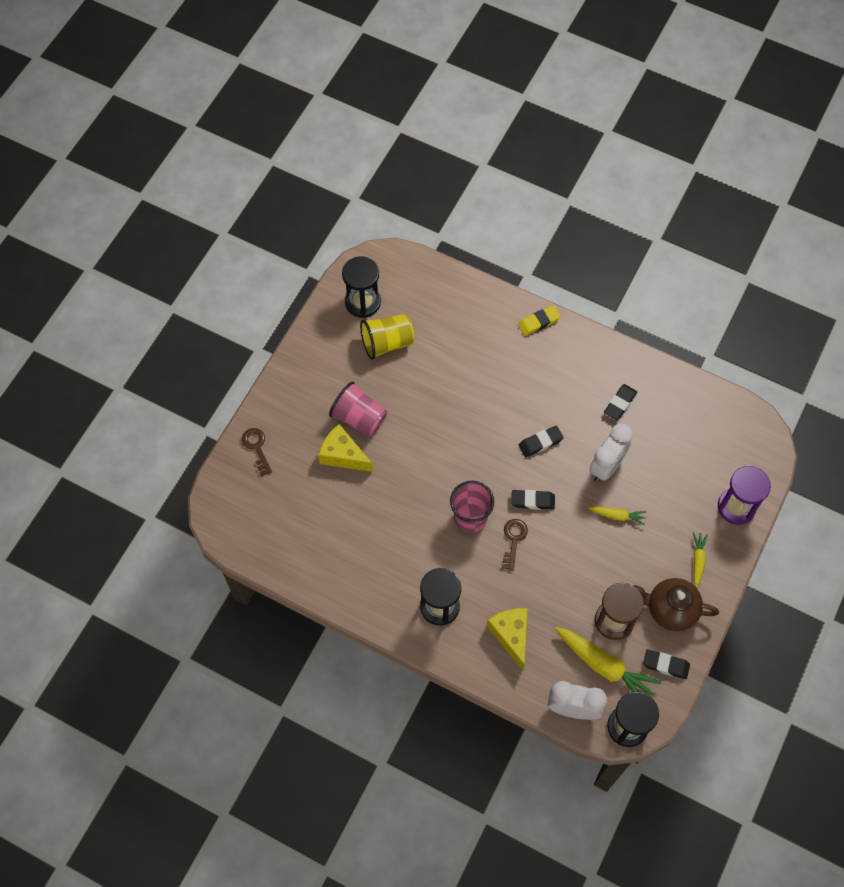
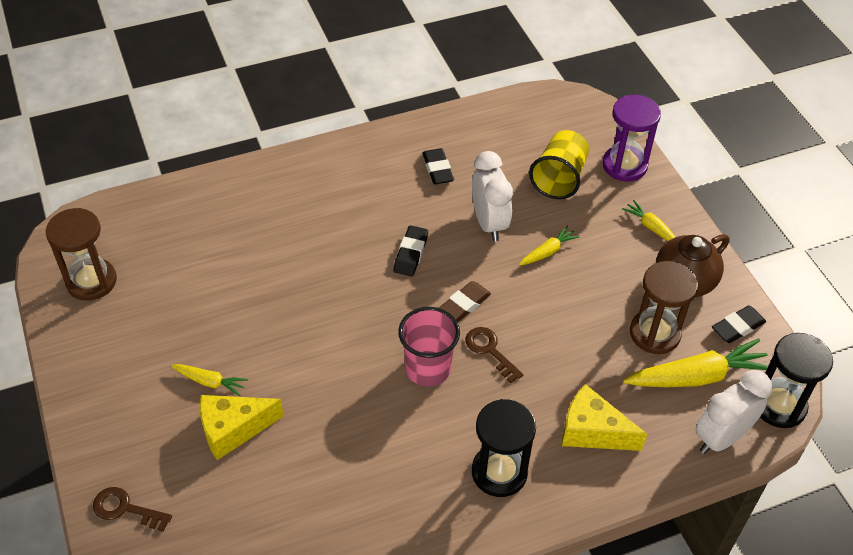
camera: 50 degrees left, 15 degrees down
pink cup [329,382,387,437] -> yellow carrot [171,364,248,396]
black hourglass [342,256,381,318] -> brown hourglass [46,208,117,301]
yellow cup [360,314,414,360] -> yellow cup moved to [529,130,589,199]
black eraser [511,490,555,510] -> brown eraser [439,281,491,322]
yellow eraser [518,305,561,336] -> none

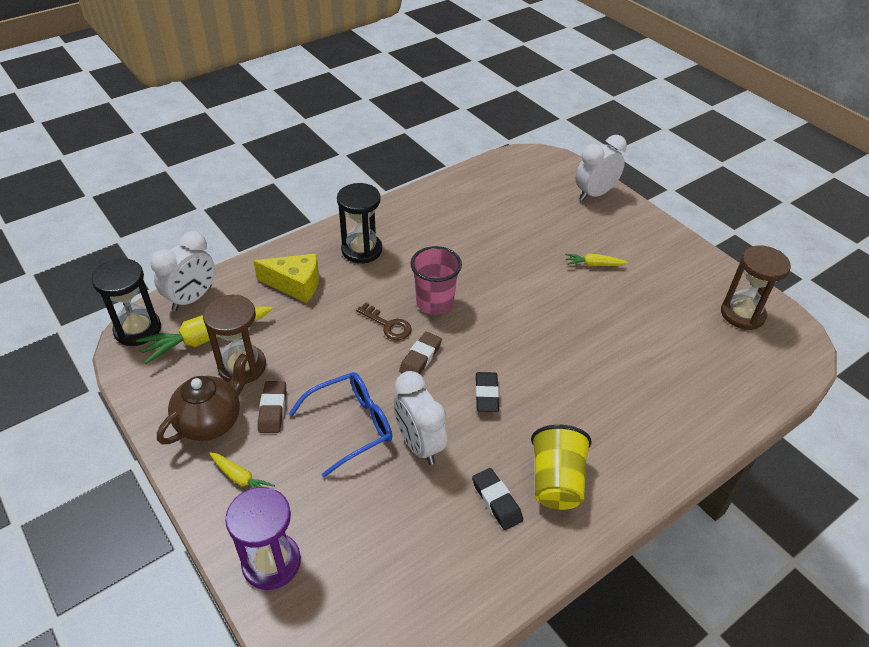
camera: 165 degrees right, 5 degrees down
brown key [93,487,172,532] -> white clock [576,135,627,201]
yellow cheese [200,395,284,460] -> none
yellow carrot [519,226,580,265] -> blue glasses [289,372,392,478]
yellow cup [529,130,589,199] -> yellow cup moved to [531,425,592,510]
black eraser [712,305,766,343] -> none
none -> brown eraser [258,381,286,433]

